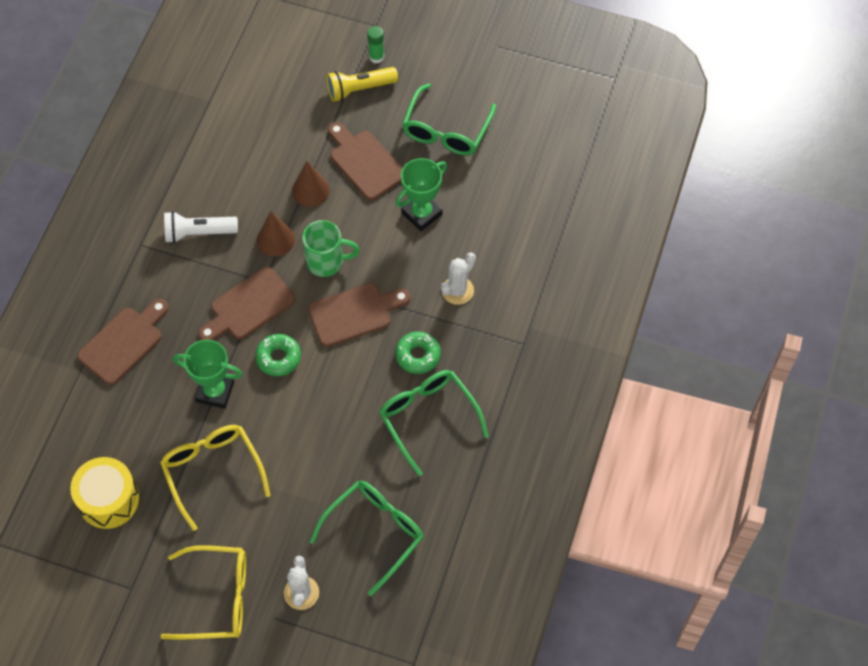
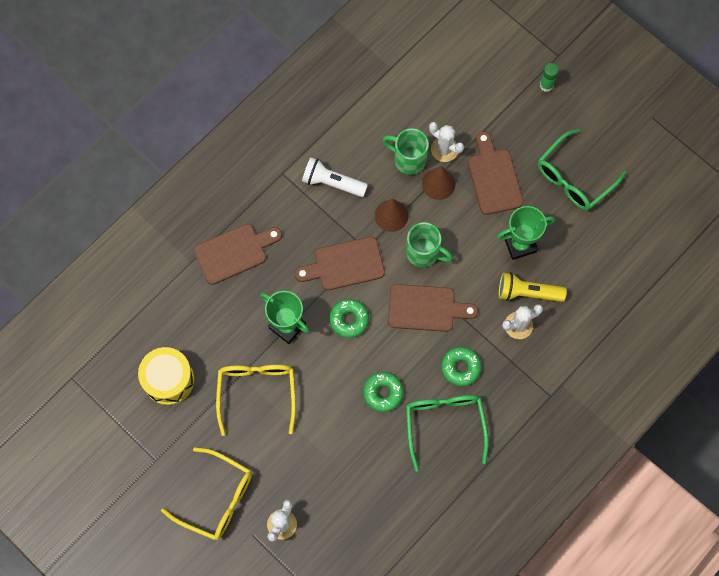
camera: 25 degrees right, 10 degrees up
green glasses [309,481,424,596] -> none
yellow flashlight [326,67,398,102] -> yellow flashlight moved to [499,272,567,302]
none -> green donut [363,372,404,412]
none -> green mug [383,128,429,175]
none -> white cactus [429,122,464,162]

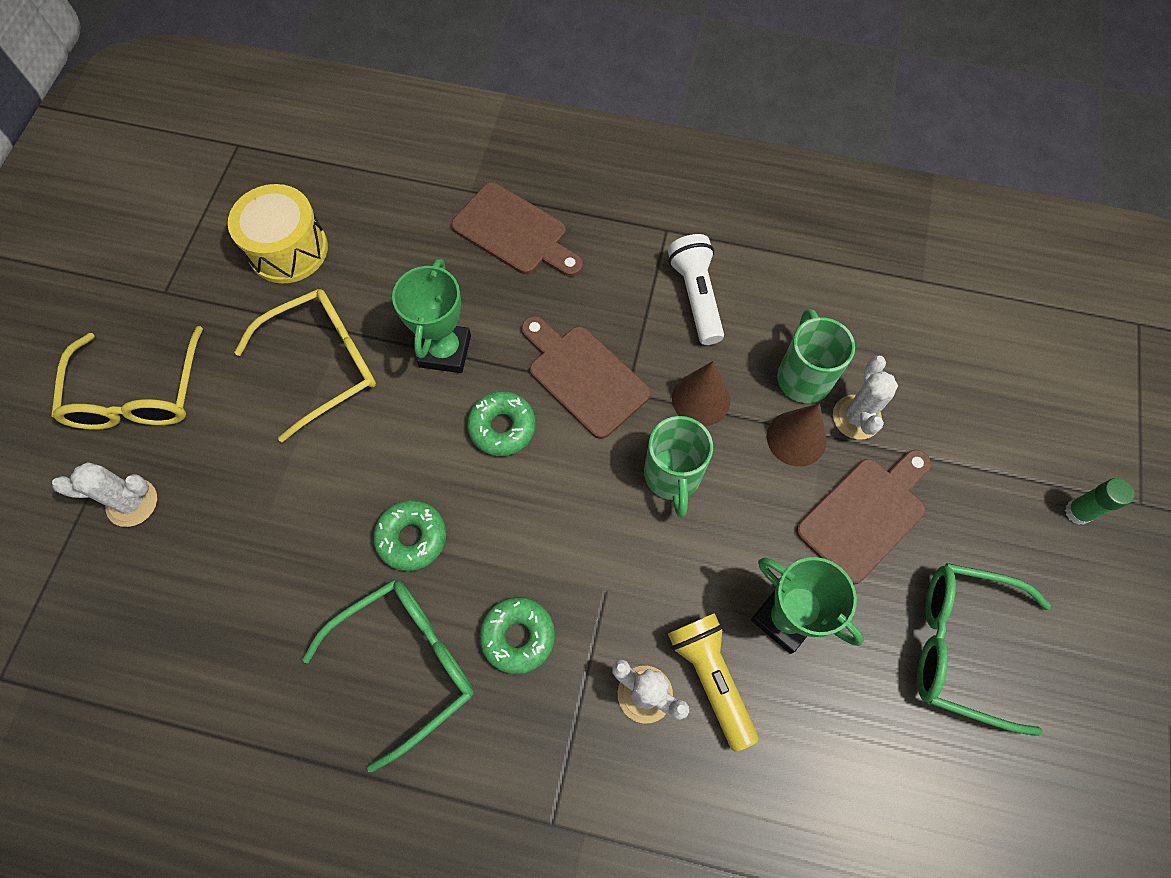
camera: 60 degrees right, 5 degrees down
brown cutting board [388,284,478,332] -> none

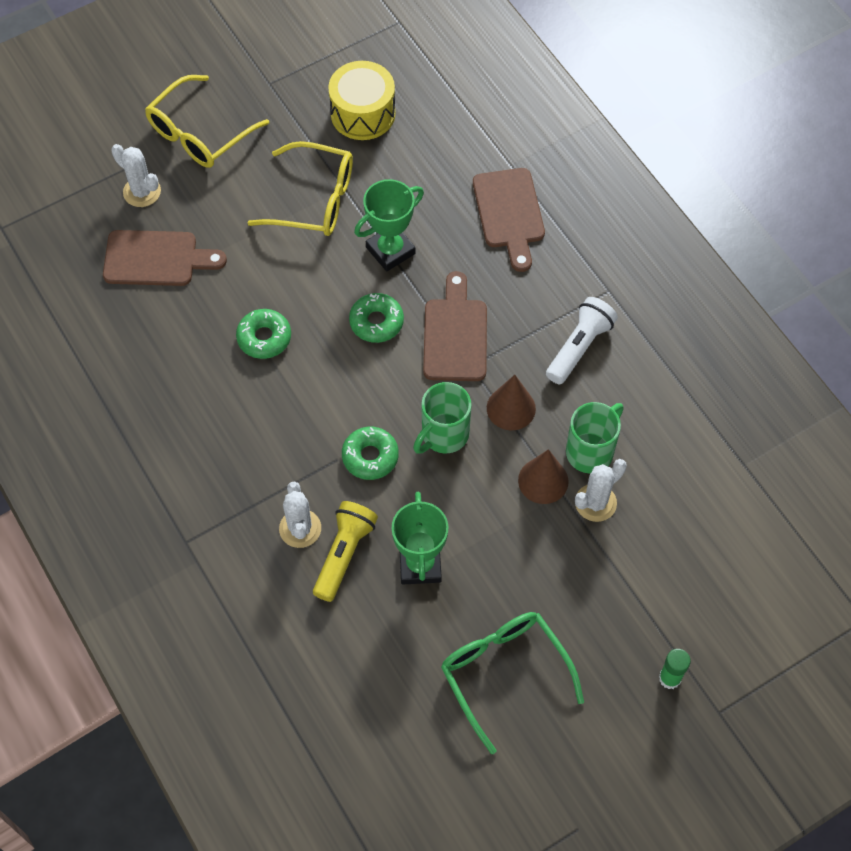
camera: 45 degrees right, 5 degrees down
green glasses [302,580,474,772] -> none
green donut [479,597,555,674] -> green donut moved to [342,427,399,480]
brown cutting board [796,450,932,585] -> brown cutting board moved to [103,230,227,286]

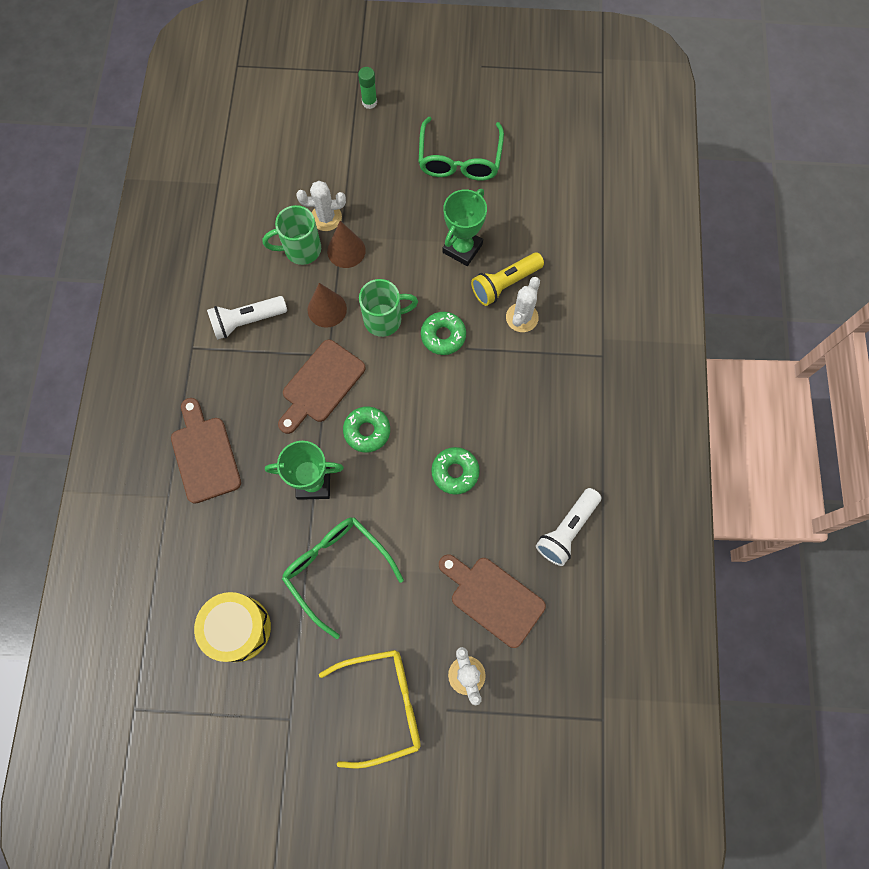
camera: 145 degrees left, 10 degrees up
yellow glasses [248,141,353,236] -> green glasses [282,517,404,639]
brown cutting board [473,168,545,272] -> brown cutting board turned 45 degrees counterclockwise [171,398,241,504]
none -> white flashlight [536,488,601,566]

